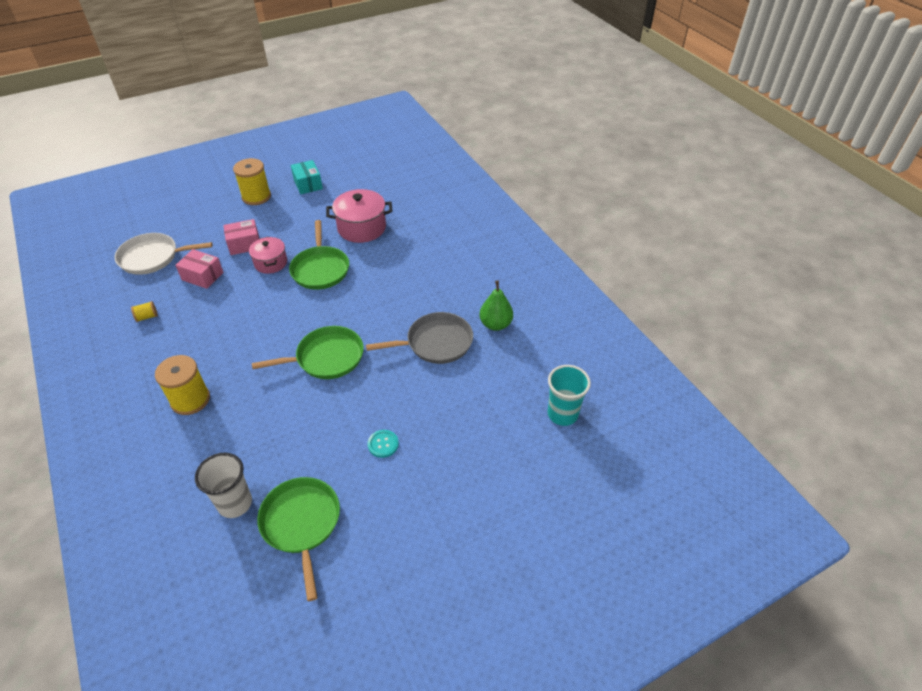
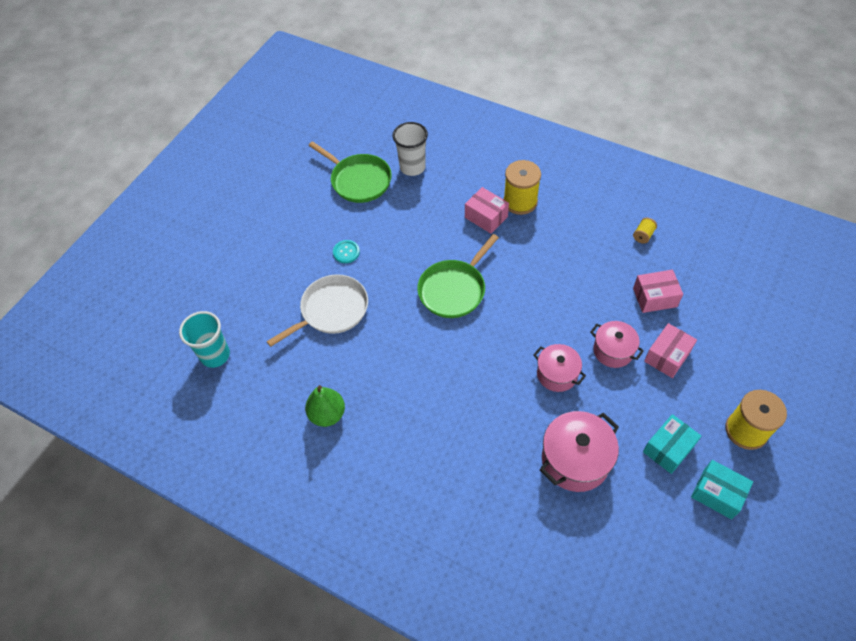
camera: 150 degrees right, 10 degrees up
white pan [115,233,212,275] -> white pan moved to [266,274,368,347]
green pan [289,220,349,290] -> pink pot [533,344,586,392]
grey pan [366,312,473,364] -> none
none -> pink box [465,187,509,234]
none -> turquoise box [643,414,701,474]

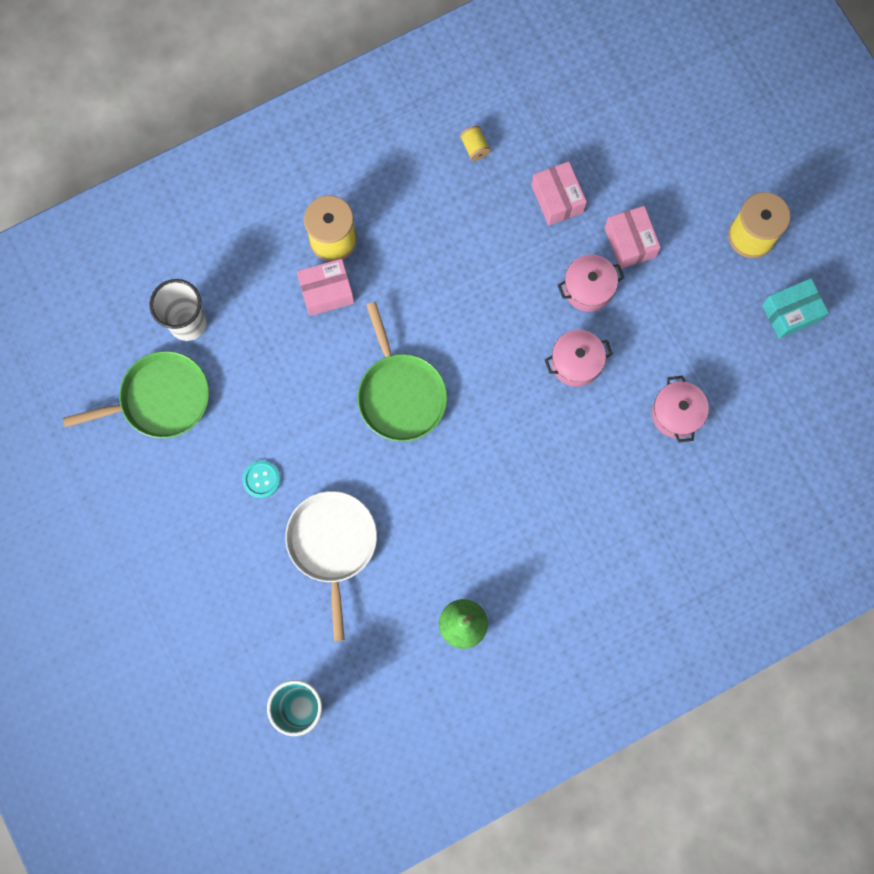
camera: 60 degrees left, 20 degrees up
pink pot [540,411,619,492] -> pink pot [652,376,709,443], size x0.64
pink box [633,270,683,313] -> pink box turned 45 degrees counterclockwise [531,161,587,225]
turquoise box [643,414,701,474] -> none

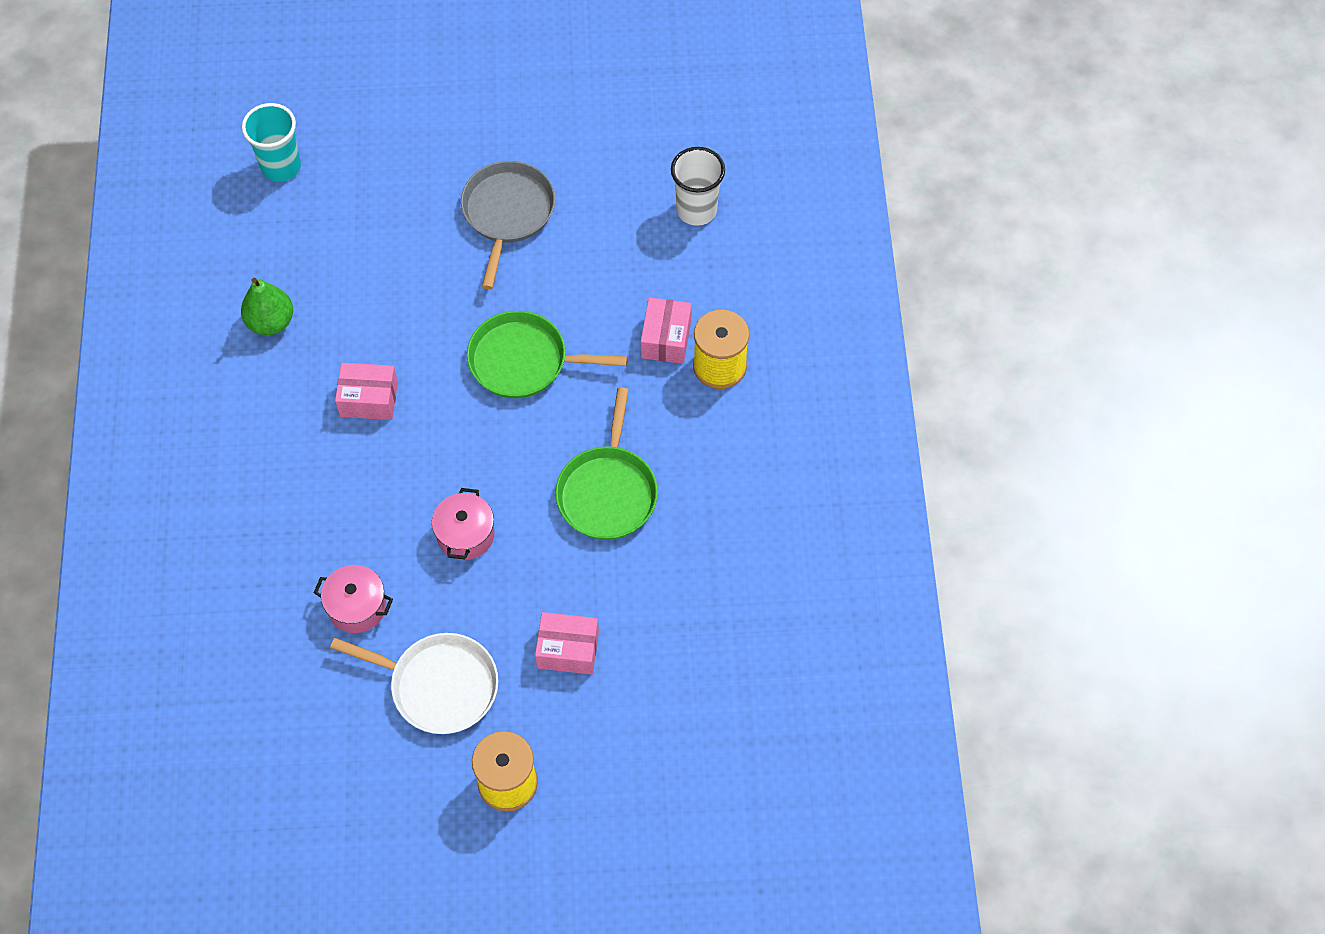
camera: 115 degrees right, 15 degrees down
green pan [63,351,209,438] -> green pan moved to [555,387,658,540]
turquoise button [242,461,280,498] -> grey pan [461,161,555,289]
white pan [285,491,377,641] -> white pan moved to [330,633,498,734]
yellow spool [460,126,491,161] -> none
pink box [531,161,587,225] -> pink box moved to [335,363,398,420]
pink pot [558,255,625,312] -> none
turquoise box [762,278,829,339] -> none

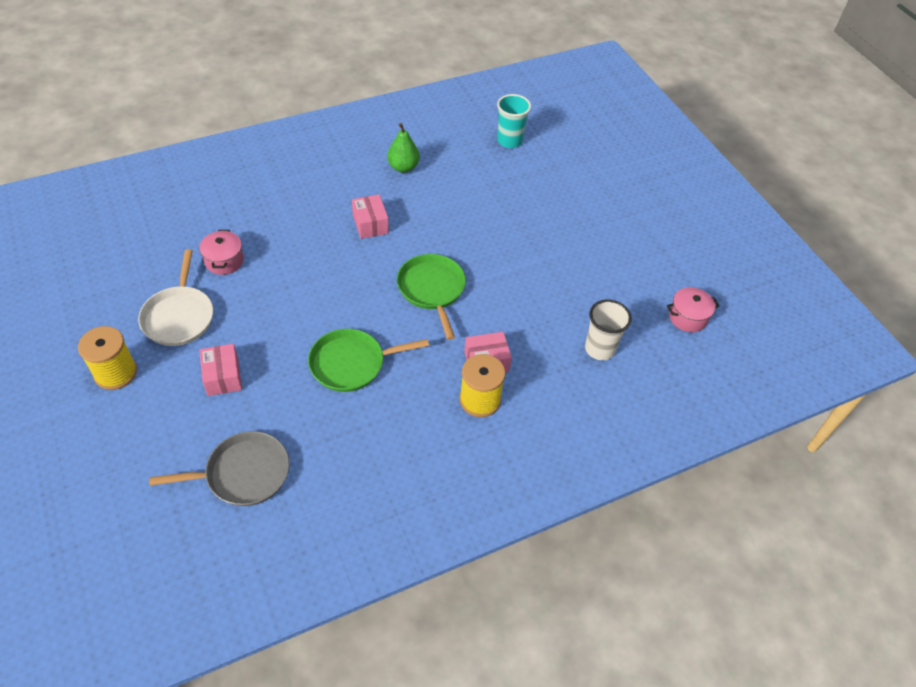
camera: 65 degrees right, 10 degrees down
pink pot [432,488,495,560] -> pink pot moved to [667,287,719,332]
grey pan [461,161,555,289] -> grey pan moved to [149,431,289,506]

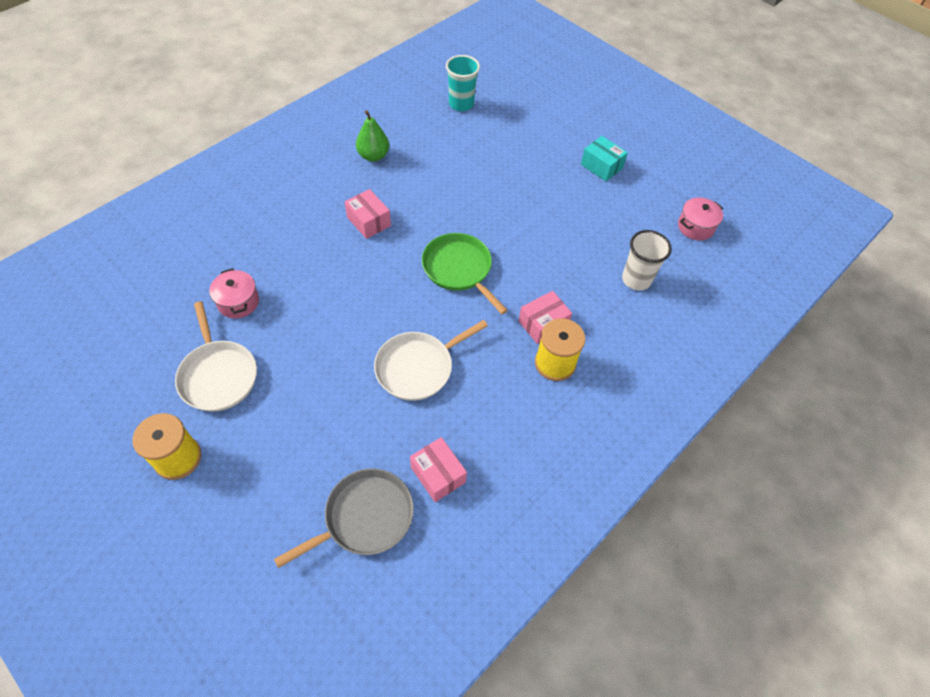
camera: 20 degrees left, 5 degrees up
pink box [200,344,242,396] -> pink box moved to [410,437,467,502]
green pan [308,329,429,392] -> white pan [374,320,488,401]
none -> turquoise box [581,136,628,181]

